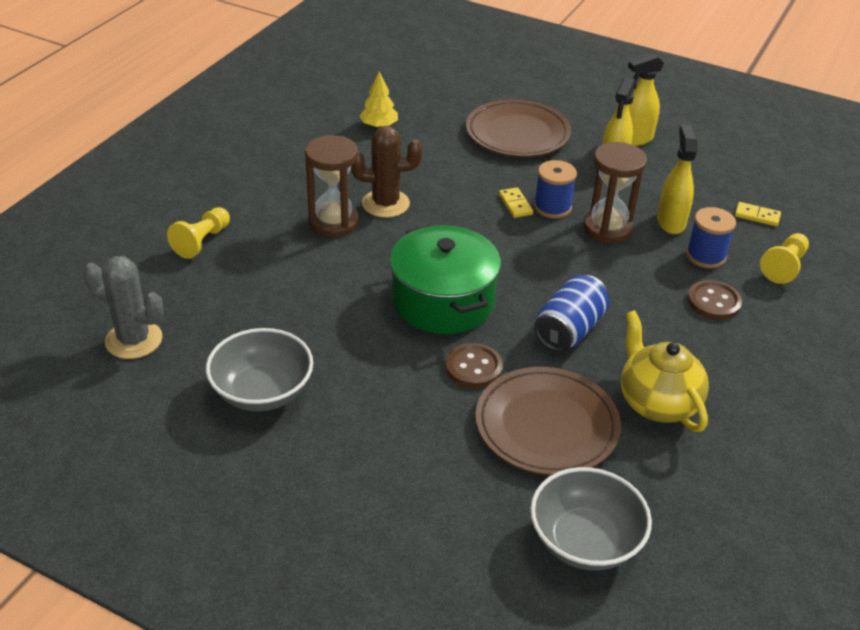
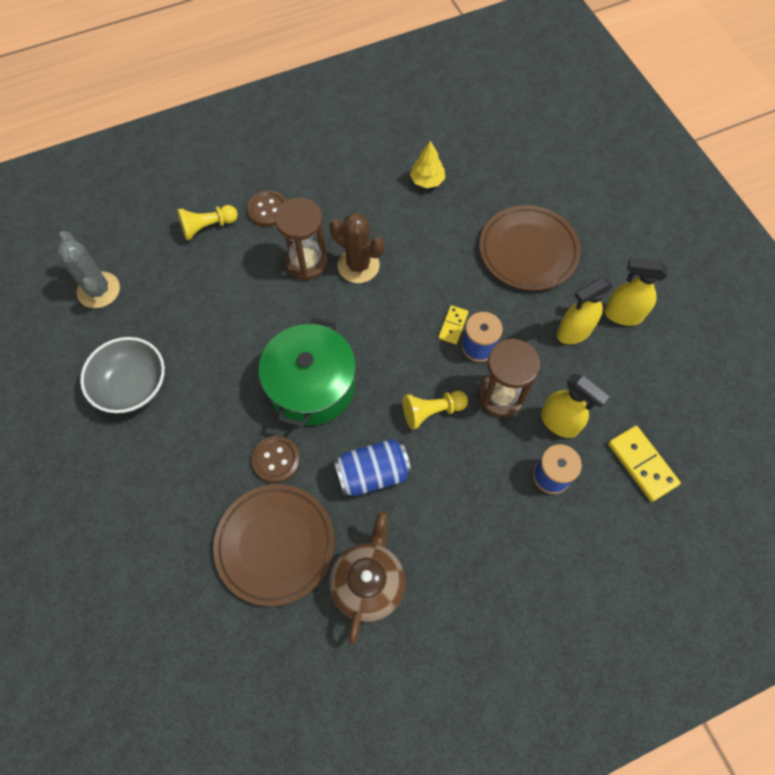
camera: 40 degrees right, 25 degrees up
grey bowl [530,467,652,570] -> none
yellow teapot [621,310,709,432] -> brown teapot [329,511,406,645]
yellow spray bottle [657,125,698,234] -> yellow spray bottle turned 90 degrees clockwise [541,374,610,438]
brown button [687,280,742,320] -> brown button moved to [247,190,287,227]
yellow domino [735,202,781,226] -> yellow domino [608,426,681,502], size x1.67
yellow pawn [760,233,809,284] -> yellow pawn moved to [403,391,468,429]

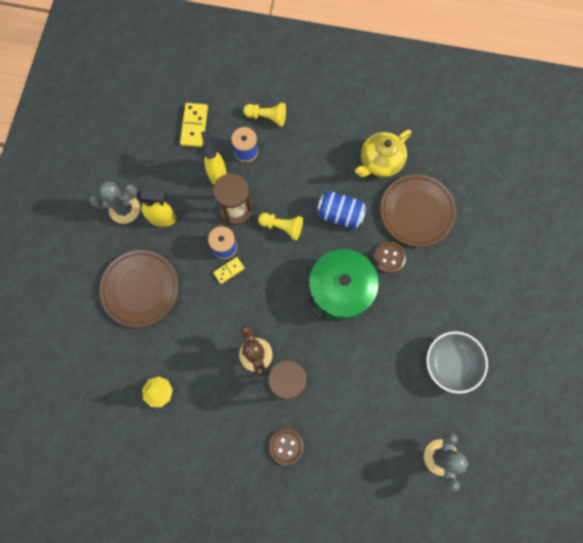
camera: 145 degrees left, 10 degrees up
yellow pawn [177,205,238,240] -> yellow pawn moved to [243,103,286,127]
brown teapot [329,511,406,645] -> yellow teapot [355,130,411,177]
yellow spray bottle [604,258,668,326] -> grey cactus [89,181,140,224]

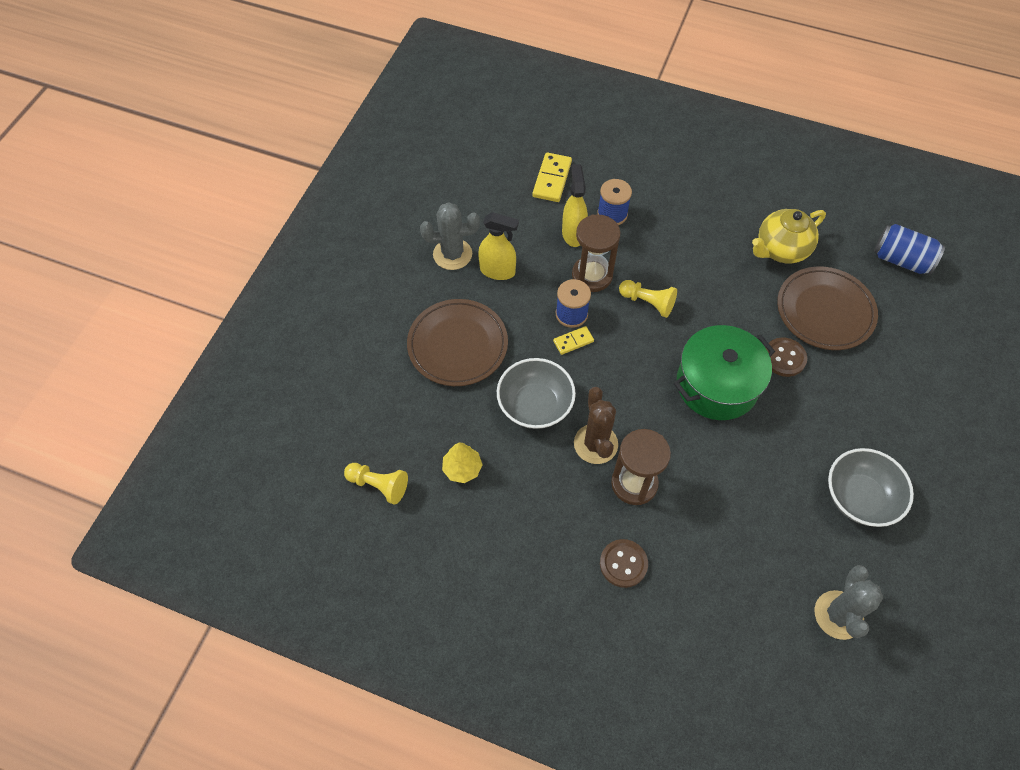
camera: 10 degrees right, 15 degrees down
yellow pawn [243,103,286,127] -> yellow pawn moved to [344,463,408,505]
blue can [316,191,368,229] -> blue can moved to [874,224,945,275]
none -> grey bowl [497,358,576,429]

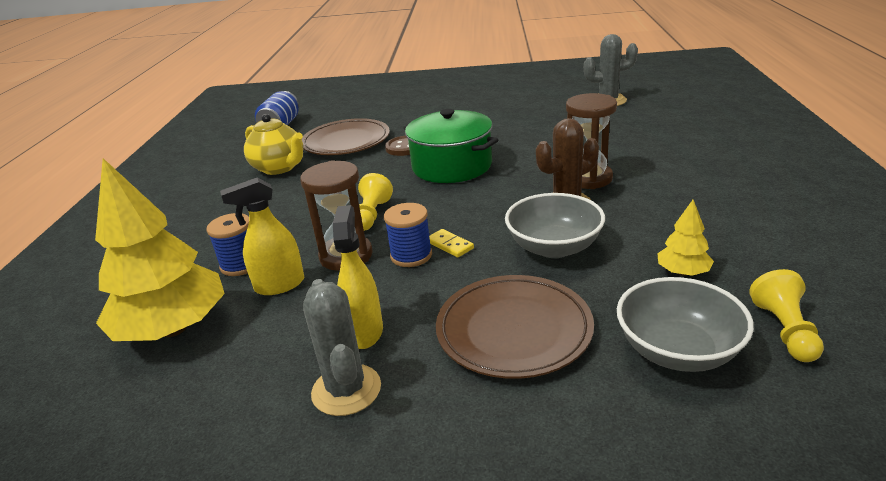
camera: 105 degrees left, 30 degrees down
yellow domino [532,152,572,202] -> yellow tree [95,158,225,341]
brown button [600,539,648,588] -> none
grey bowl [828,448,914,527] -> grey bowl moved to [617,277,754,372]

